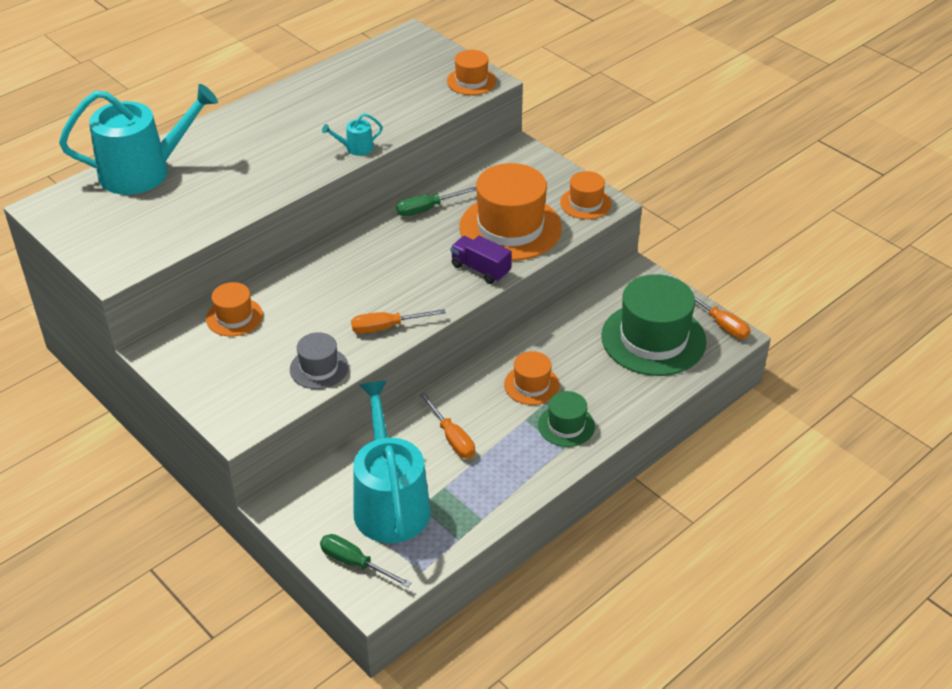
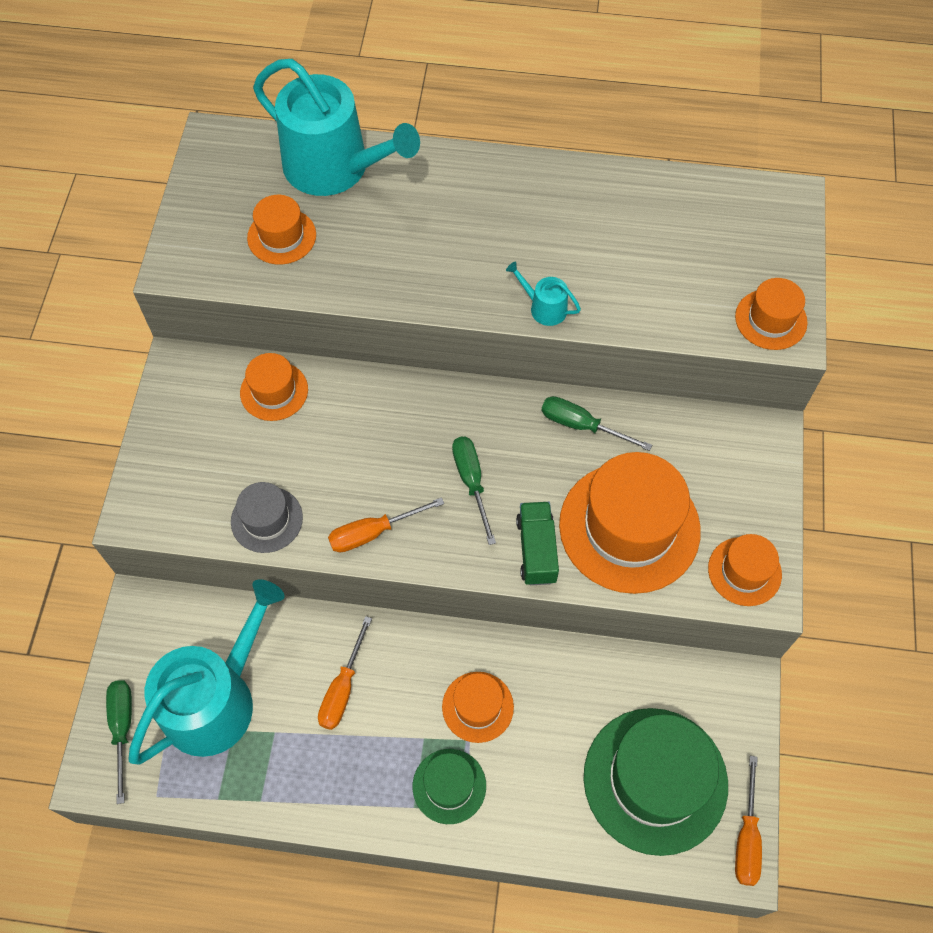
camera: 50 degrees right, 20 degrees up
orange screwdriver [351,309,446,334] -> orange screwdriver turned 60 degrees counterclockwise [328,497,444,553]
purple truck [450,236,512,284] -> green truck [516,502,559,585]
none -> orange hat [247,195,316,265]
none -> green screwdriver [452,437,496,545]

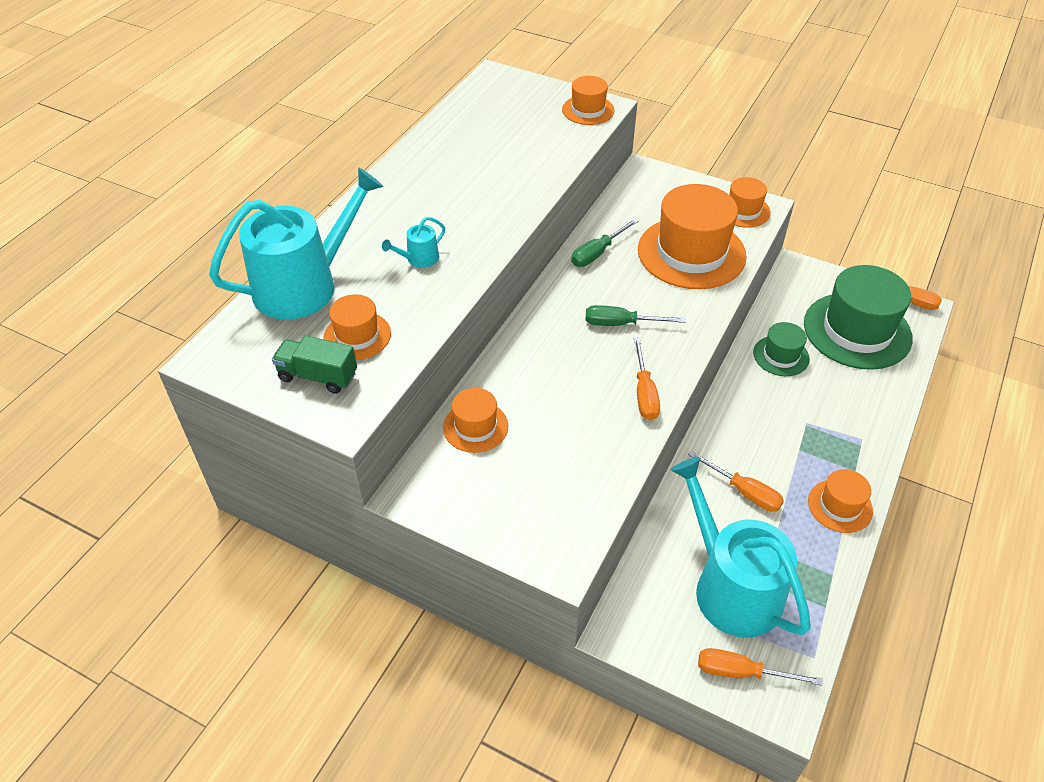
camera: 70 degrees left, 15 degrees down
green screwdriver [106,680,132,804] -> orange screwdriver [698,648,822,686]
grey hat [231,482,303,553] -> none
green hat [413,749,486,824] -> green hat moved to [753,322,810,376]
orange hat [442,672,514,743] -> orange hat moved to [808,469,873,533]
turquoise watering can [506,261,581,326] -> turquoise watering can moved to [382,217,445,268]
green truck [516,502,559,585] -> green truck moved to [272,336,357,394]

